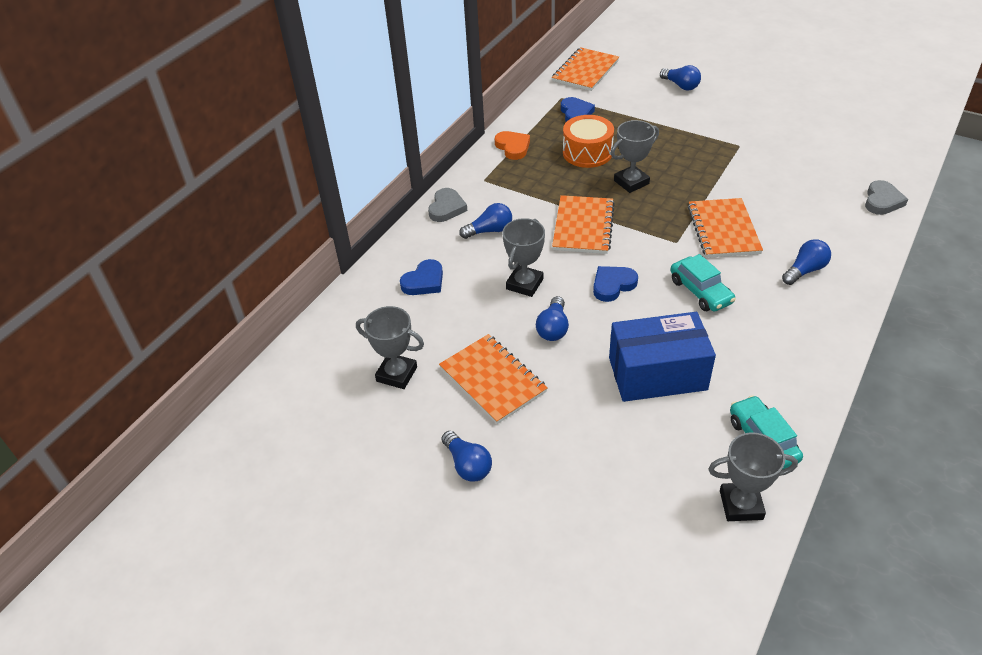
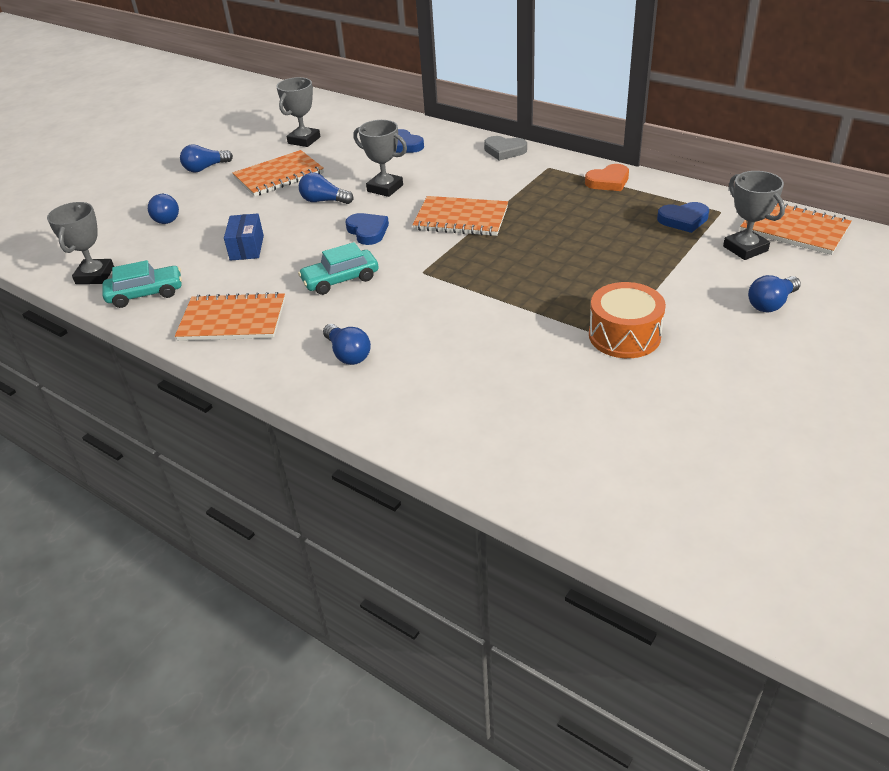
camera: 95 degrees right, 5 degrees down
blue light bulb [459,203,512,239] -> blue light bulb moved to [148,193,179,224]
orange drum [563,115,614,168] -> orange drum moved to [589,282,666,358]
blue box [609,312,716,402] -> blue box [224,213,264,261], size x0.54
grey trophy [611,120,659,193] -> grey trophy moved to [723,171,785,260]
orange notebook [688,198,763,258] -> orange notebook moved to [175,292,285,341]
grey heart [865,180,908,215] -> none

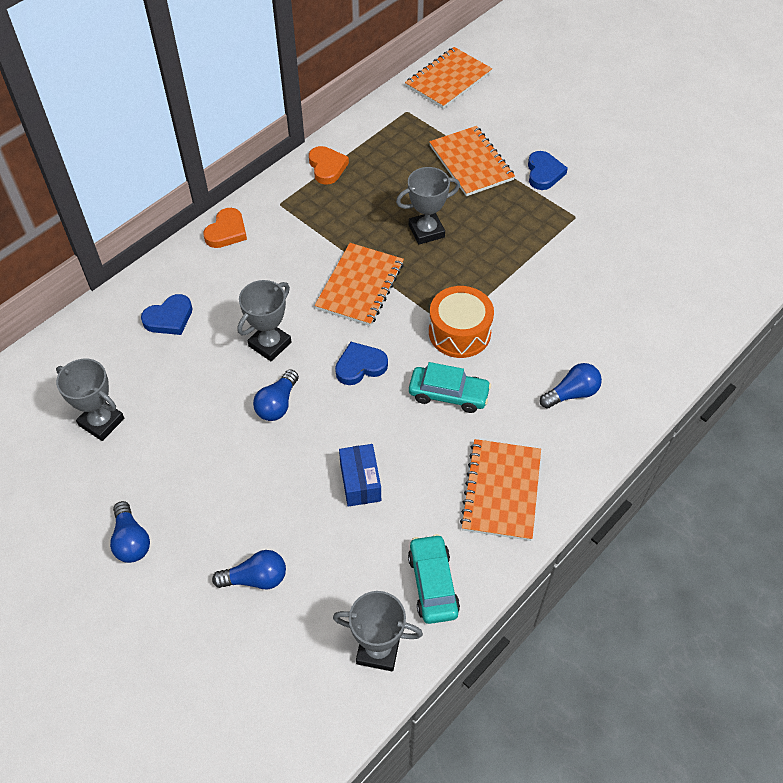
camera: 85 degrees left, 15 degrees up
blue box [224,213,264,261] -> blue box turned 75 degrees clockwise [339,444,381,507]
orange notebook [233,150,324,197] -> orange notebook moved to [429,126,515,196]
turquoise car [298,242,379,295] -> turquoise car turned 60 degrees counterclockwise [409,362,491,413]
grey heart [484,136,527,161] -> orange heart [203,208,247,248]
orange drum [589,282,666,358] -> orange drum moved to [429,286,494,358]
blue heart [657,202,709,233] -> blue heart moved to [528,151,568,190]
grey trophy [723,171,785,260] -> grey trophy moved to [396,167,460,245]
blue light bulb [748,275,801,313] -> none

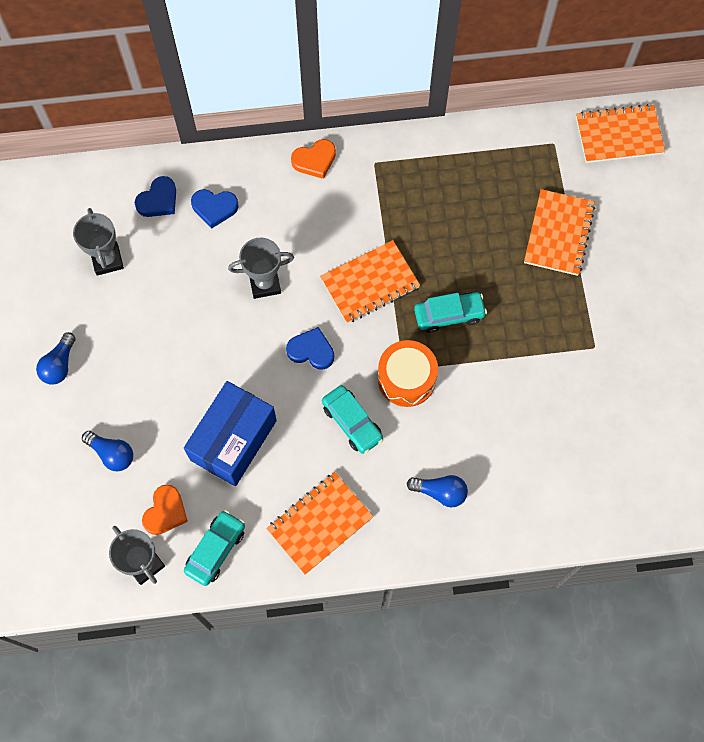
camera: 40 degrees right, 15 degrees up
blue light bulb [253,369,299,421] -> none
orange heart [309,146,349,185] -> orange heart moved to [142,484,188,535]
blue box [339,444,381,507] -> blue box [184,381,277,486], size x1.85
grey trophy [396,167,460,245] -> none
blue heart [528,151,568,190] -> blue heart moved to [135,176,176,217]
none -> turquoise car [414,292,487,333]

